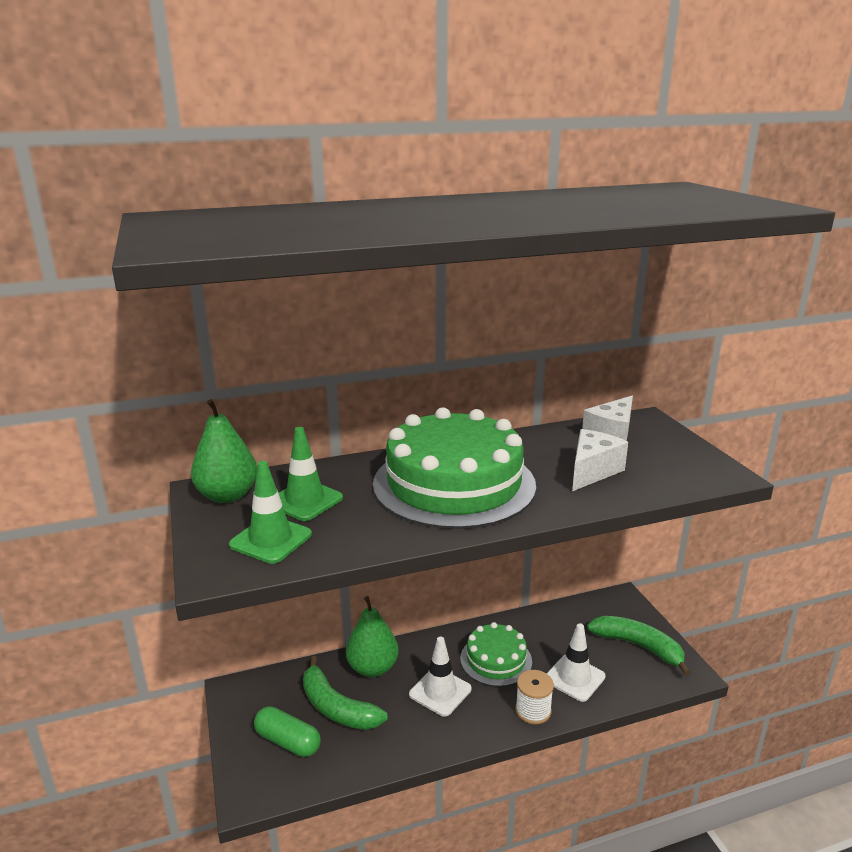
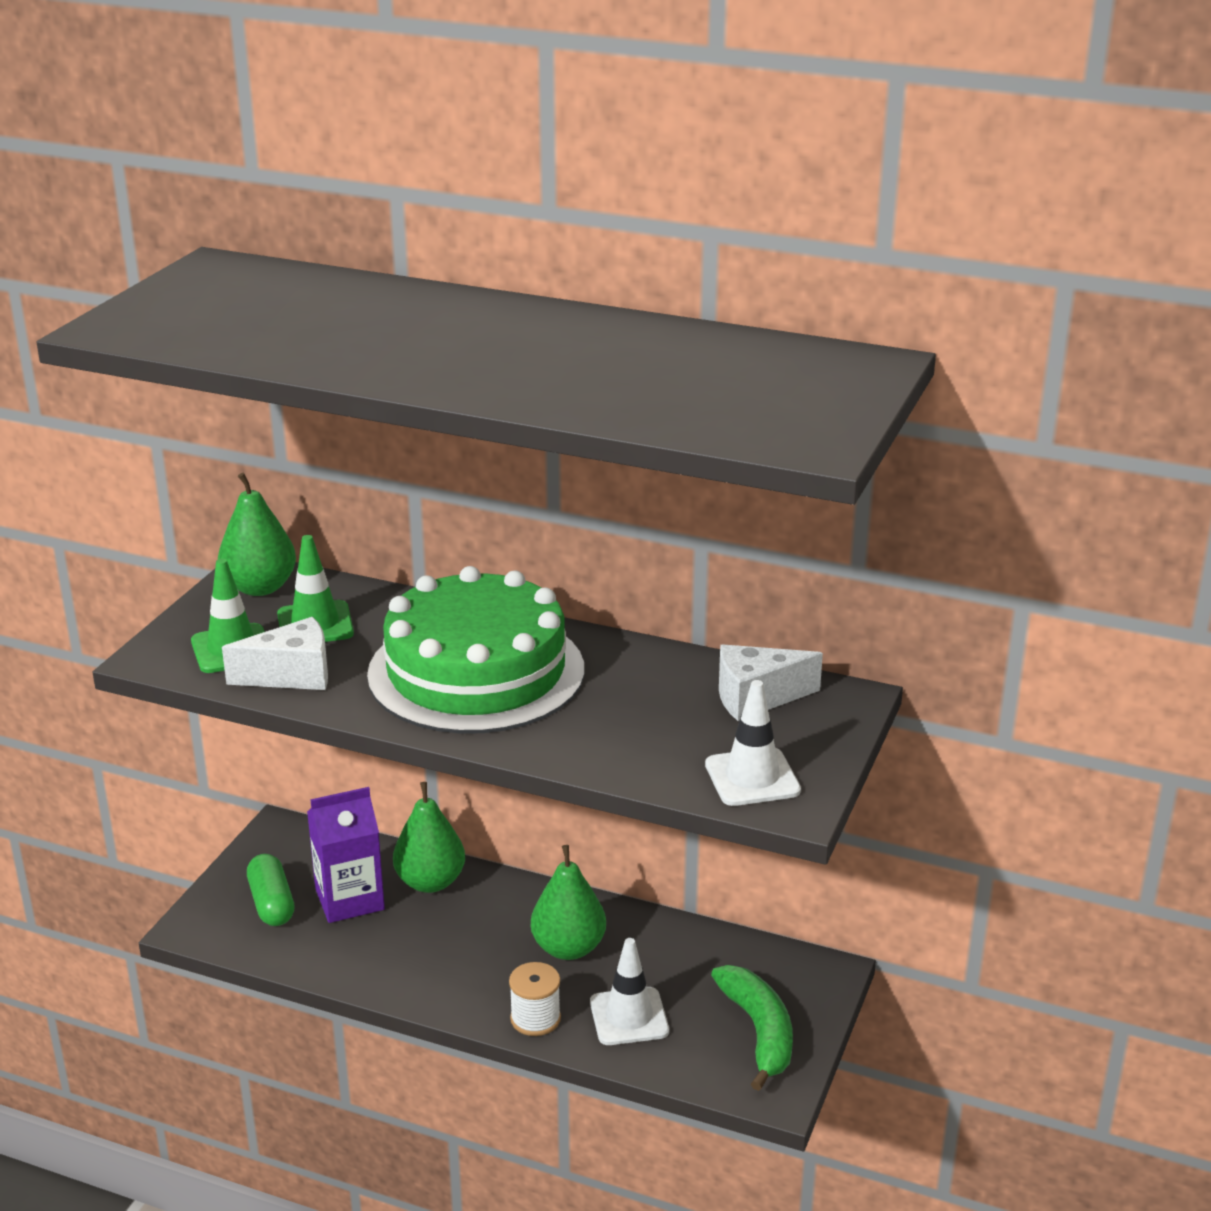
camera: 40 degrees right, 5 degrees up
green banana [303,656,387,730] -> purple carton [307,787,385,923]
white traffic cone [409,637,472,717] -> white traffic cone moved to [705,680,801,806]
green cake [460,622,532,687] -> green pear [531,845,606,960]
white cheese [572,429,628,491] -> white cheese moved to [222,617,328,690]

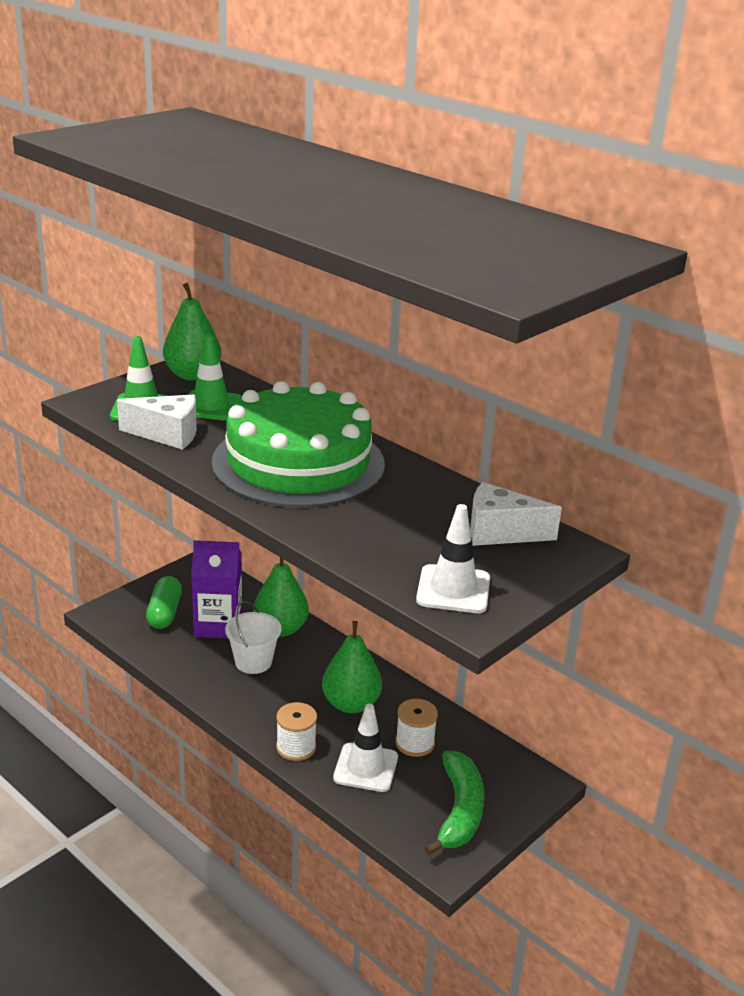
camera: 20 degrees right, 0 degrees up
none -> white bucket [225,601,282,674]
none -> white spool [395,699,438,757]

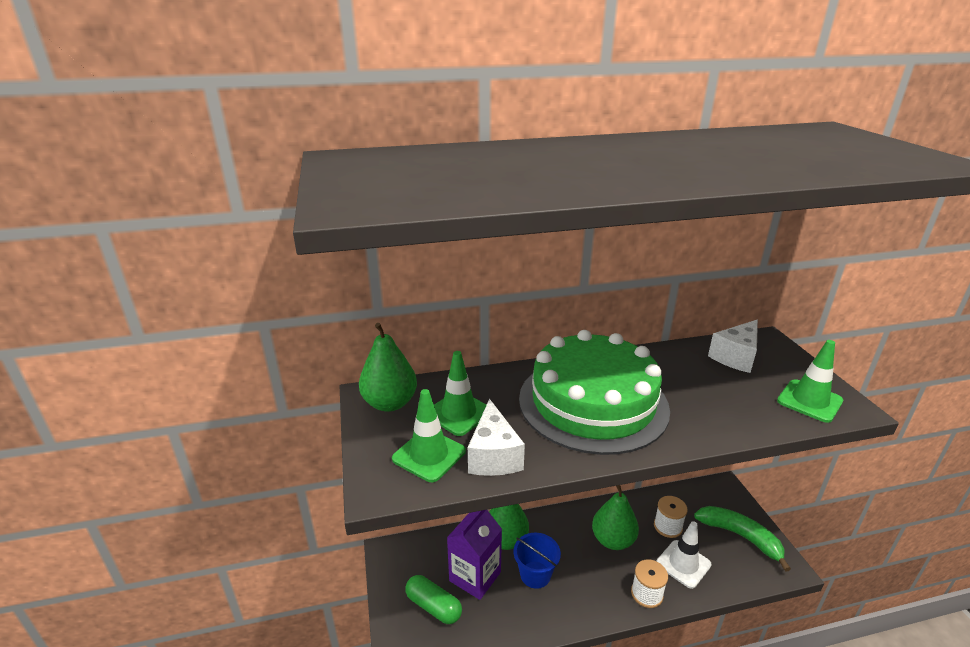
camera: 55 degrees left, 0 degrees up
white cheese [117,395,197,450] -> white cheese turned 135 degrees clockwise [468,399,525,476]
white bucket [225,601,282,674] -> blue bucket [514,533,561,589]
white traffic cone [416,504,490,613] -> green traffic cone [777,340,843,423]

